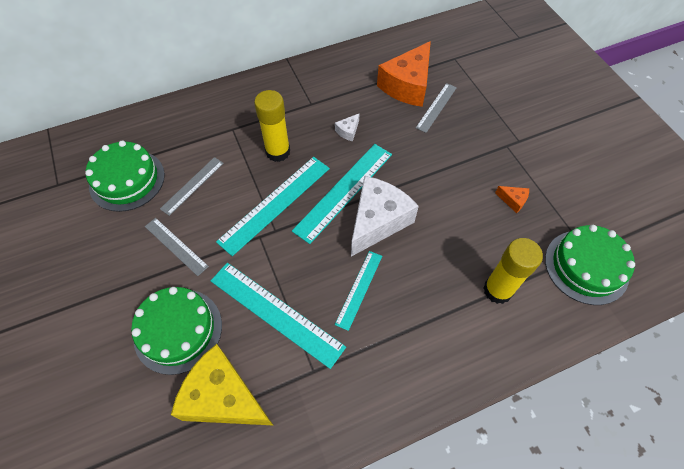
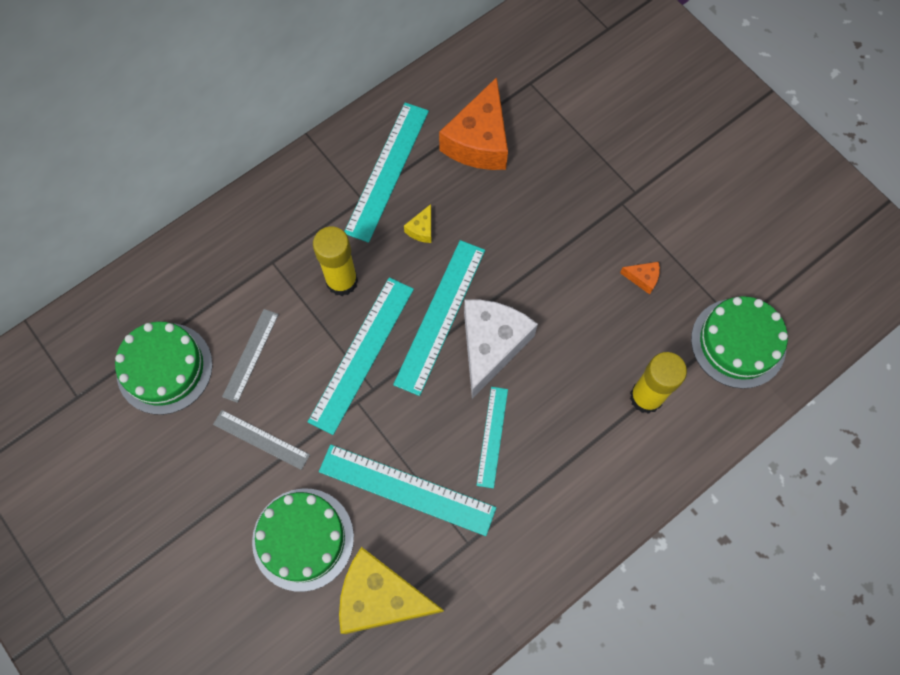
camera: 15 degrees left, 10 degrees up
white cheese [335,113,360,141] -> yellow cheese [404,204,431,243]
grey ruler [416,83,457,133] -> none
none -> turquoise ruler [344,103,429,243]

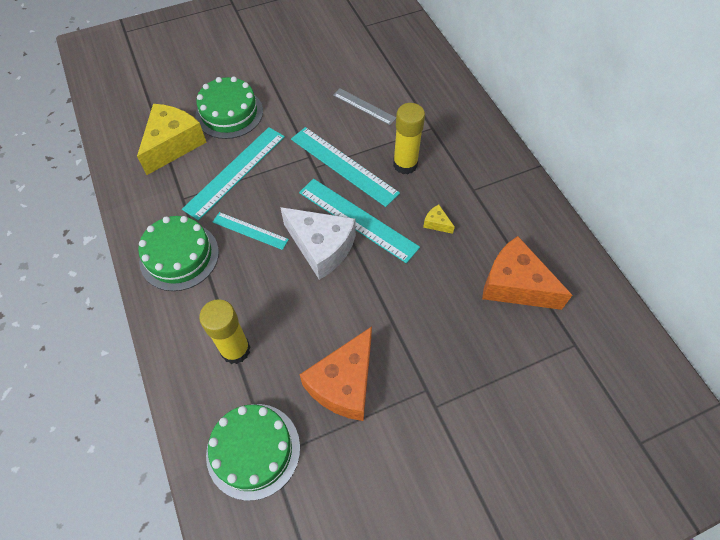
camera: 105 degrees right, 10 degrees down
green cake [115,322,213,415] -> green cake moved to [138,216,219,291]
grey ruler [213,410,310,470] -> none
turquoise ruler [344,103,429,243] -> none
orange cheese [620,262,660,294] -> orange cheese [299,327,372,421], size x2.43

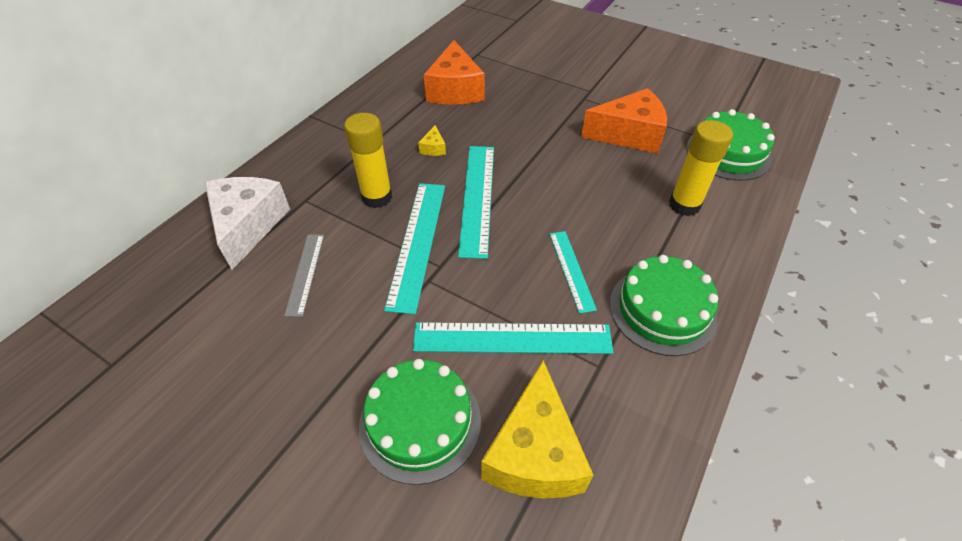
camera: 125 degrees left, 10 degrees down
yellow cheese [137,104,206,175] -> yellow cheese turned 75 degrees counterclockwise [481,360,593,499]
white cheese [280,207,356,280] -> white cheese moved to [205,177,290,270]

